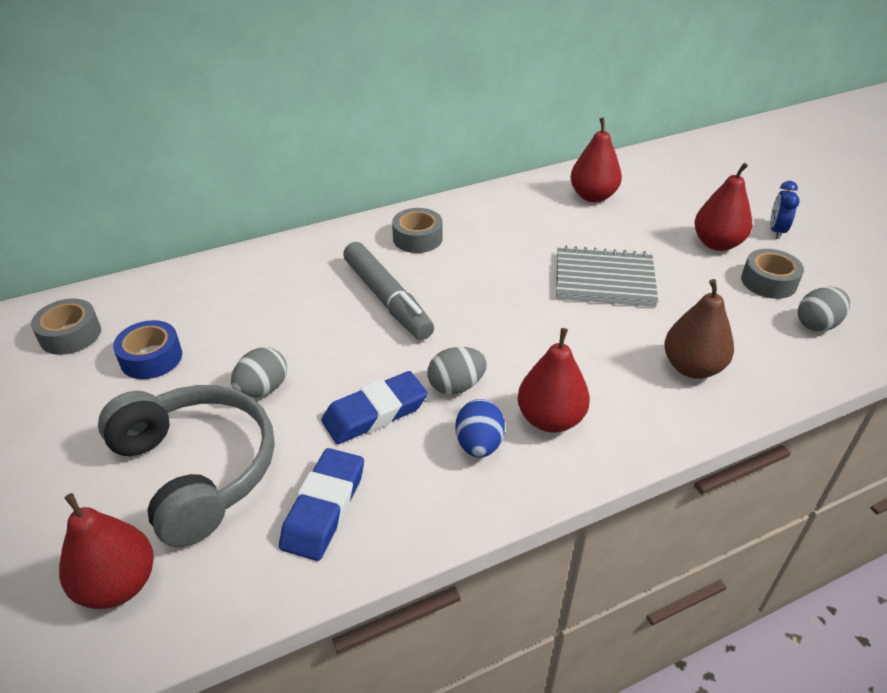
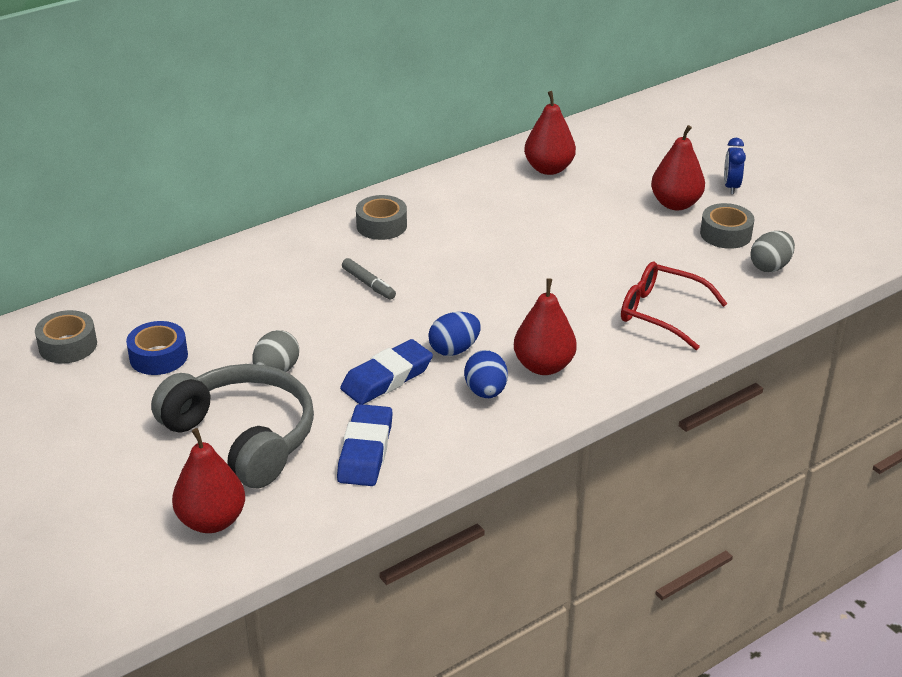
camera: 10 degrees left, 5 degrees down
grey marker [343,242,434,340] -> grey marker [342,258,396,300], size x0.50
grey egg [427,347,487,395] -> blue egg [428,312,481,356]
grey notebook [556,246,658,307] -> none
brown pear [664,279,734,379] -> red glasses [621,262,728,350]

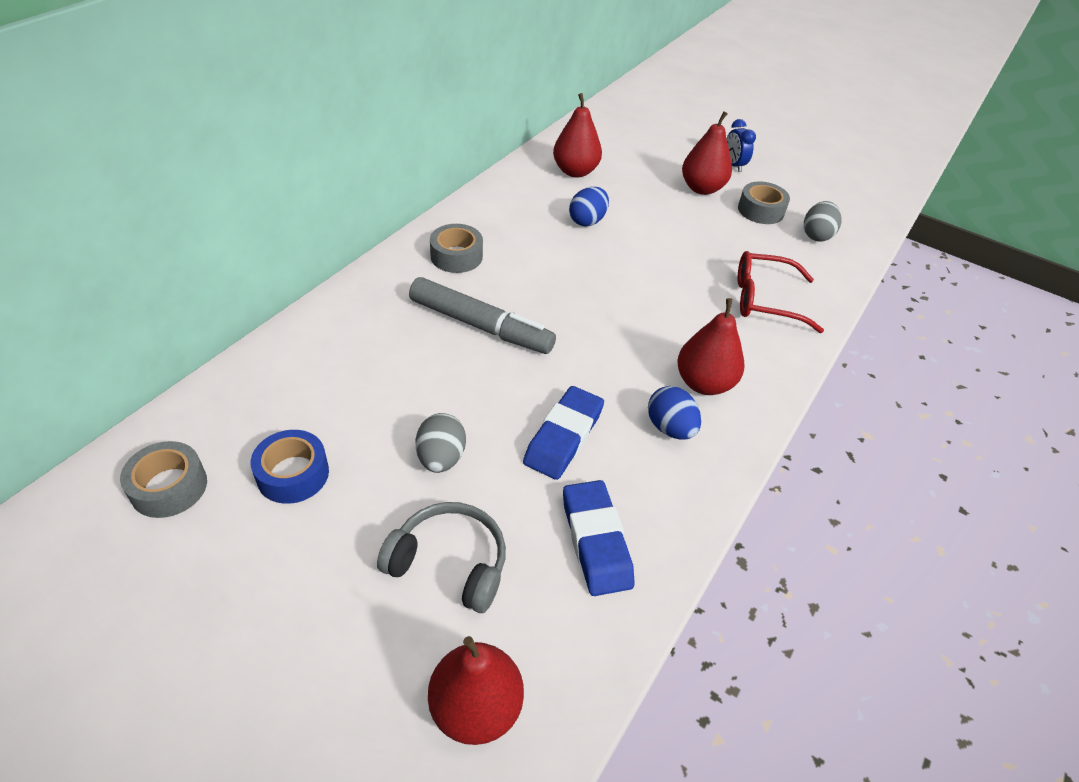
camera: 25 degrees left, 10 degrees up
grey headphones [151,364,314,488] -> grey headphones [377,502,506,613], size x0.64
grey marker [342,258,396,300] -> grey marker [409,277,556,354], size x1.98
blue egg [428,312,481,356] -> blue egg moved to [569,187,609,226]

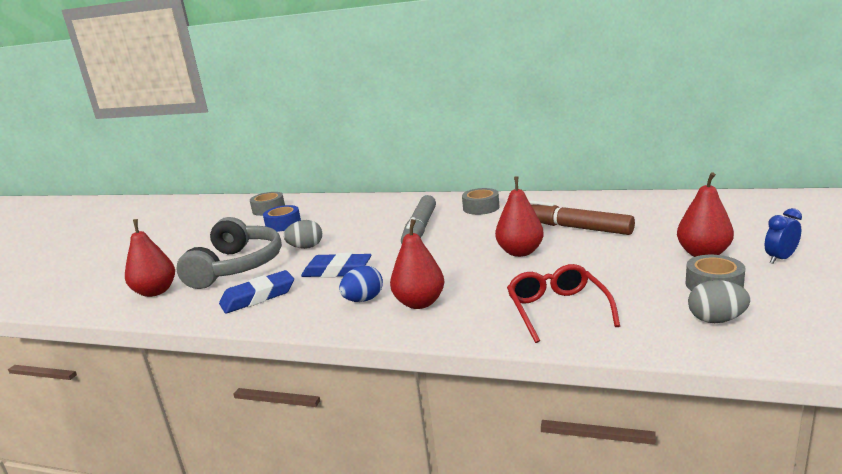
camera: 80 degrees right, 25 degrees down
grey headphones [377,502,506,613] -> grey headphones [176,217,282,289], size x1.57
red pear [553,93,602,177] -> red pear moved to [495,176,544,257]
blue egg [569,187,609,226] -> brown marker [529,201,635,235]

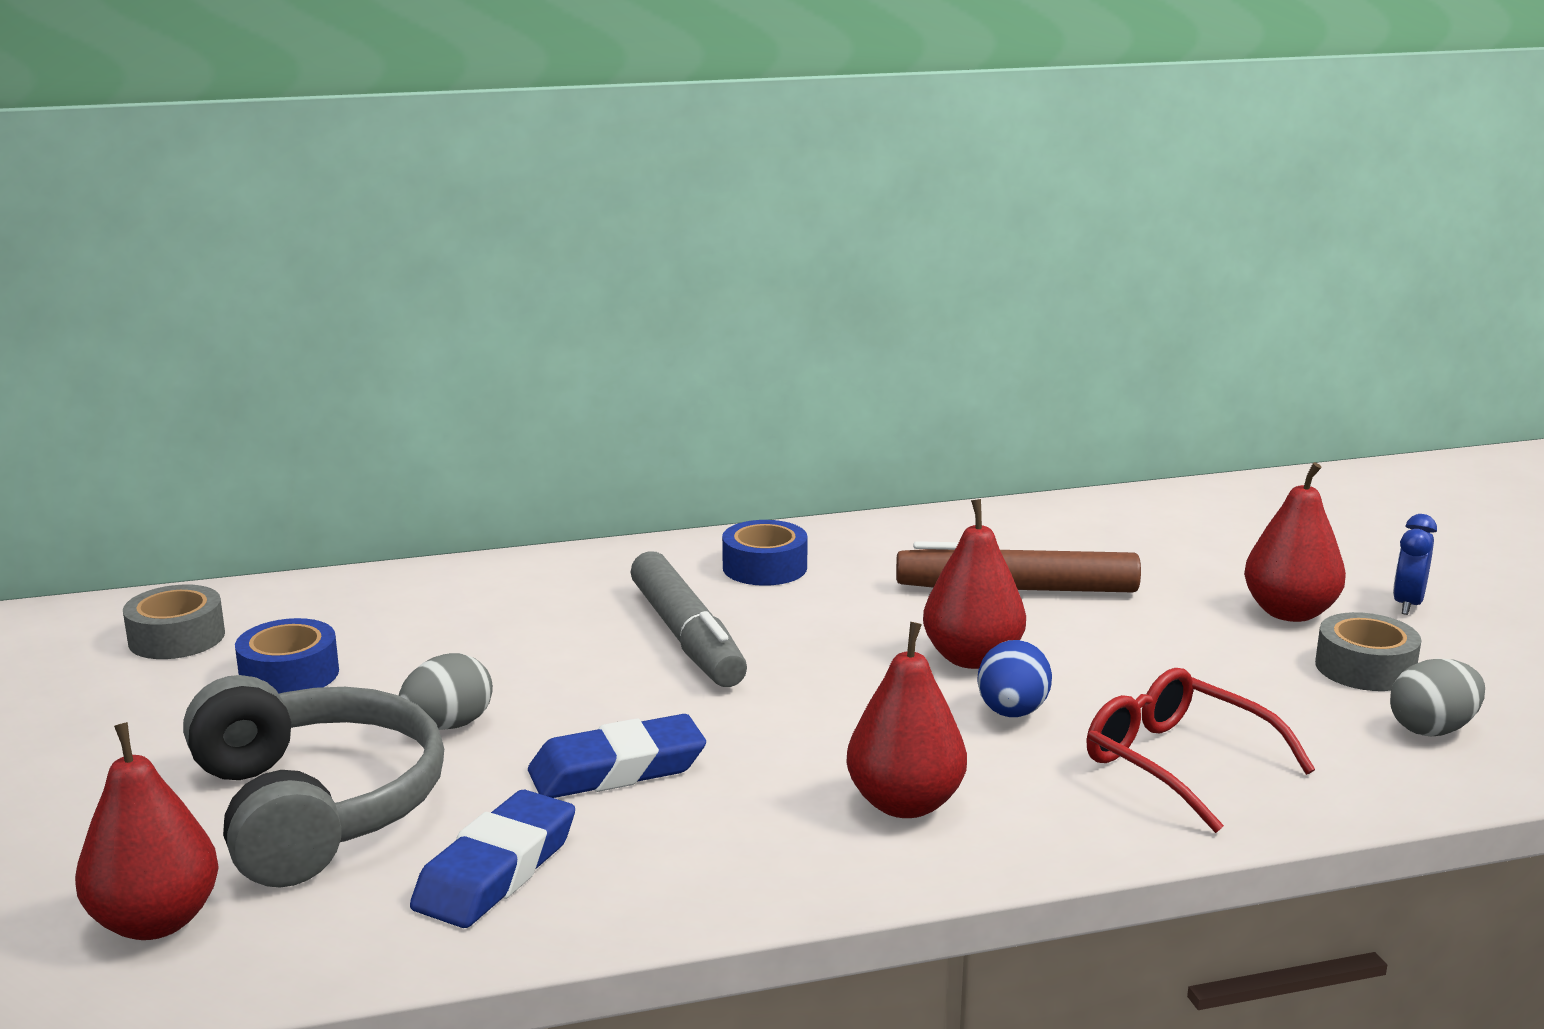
camera: 35 degrees left, 0 degrees up
blue egg [339,266,383,302] -> blue egg moved to [977,640,1052,717]
grey tape [462,188,499,215] -> blue tape [722,520,808,586]

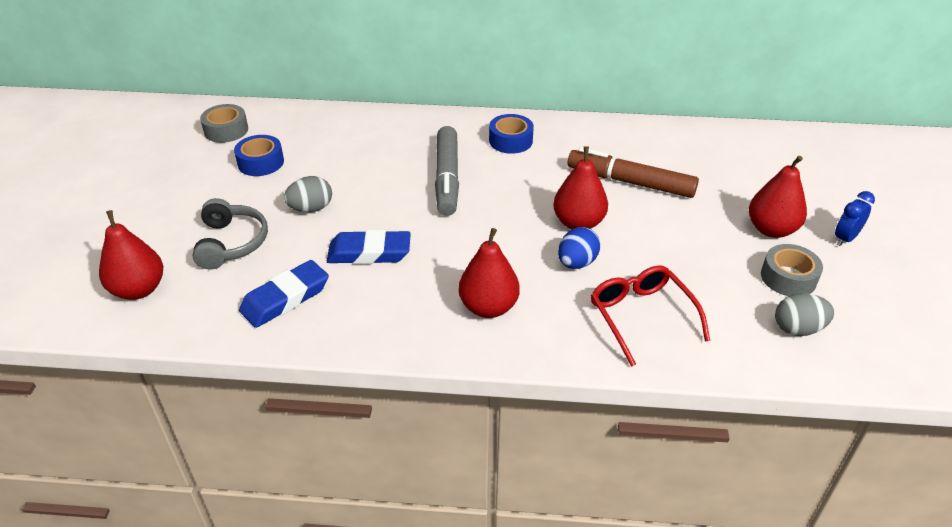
camera: 20 degrees right, 20 degrees up
grey headphones [183,675,444,888] -> grey headphones [192,198,268,269], size x0.64

